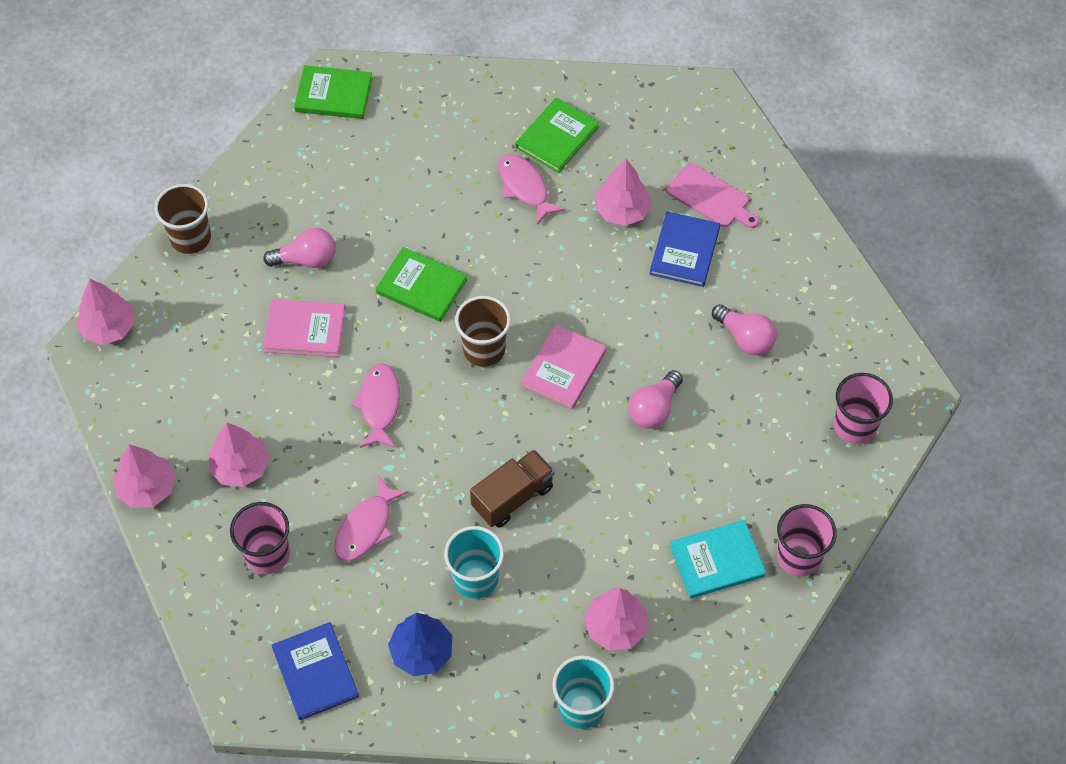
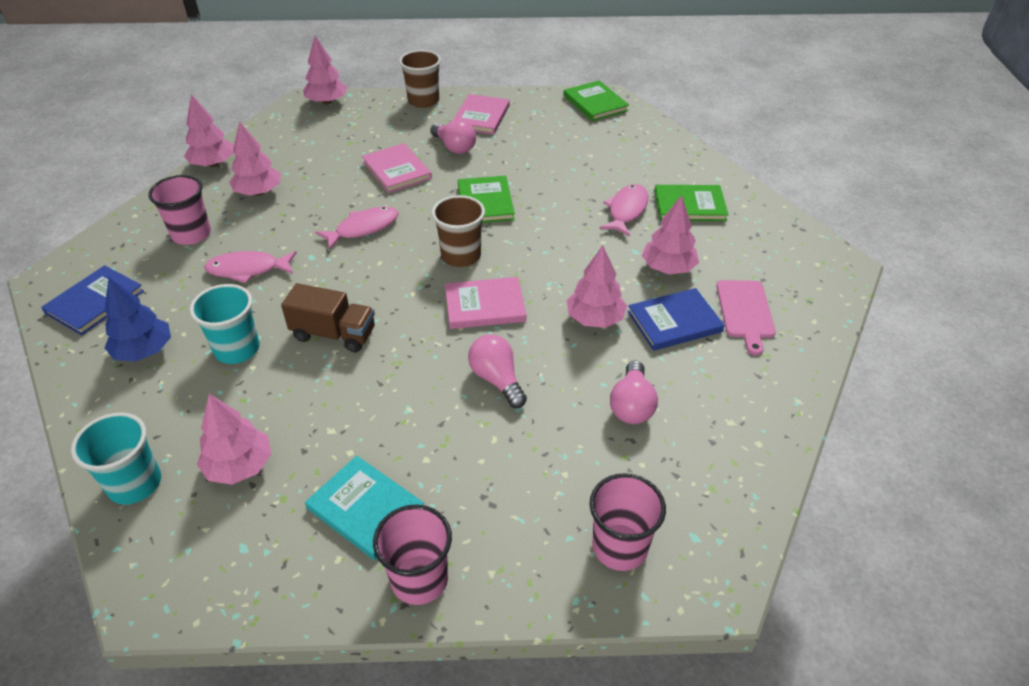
camera: 55 degrees right, 15 degrees down
pink light bulb [629,370,683,428] -> pink light bulb turned 60 degrees clockwise [468,334,527,408]
none -> pink book [452,94,510,135]
none -> pink tree [567,245,627,328]

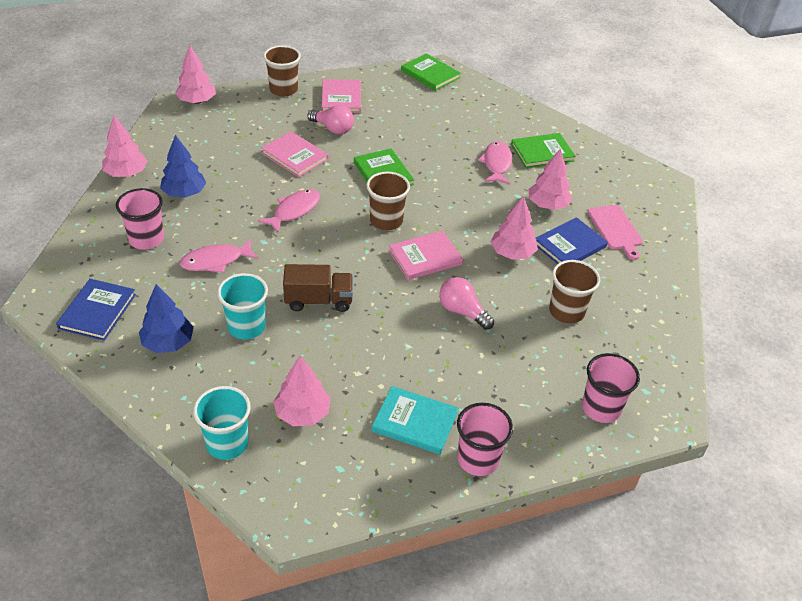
camera: 20 degrees left, 0 degrees up
pink tree [229,121,281,196] -> blue tree [160,135,206,198]
pink light bulb [610,361,658,424] -> brown cup [549,260,600,323]

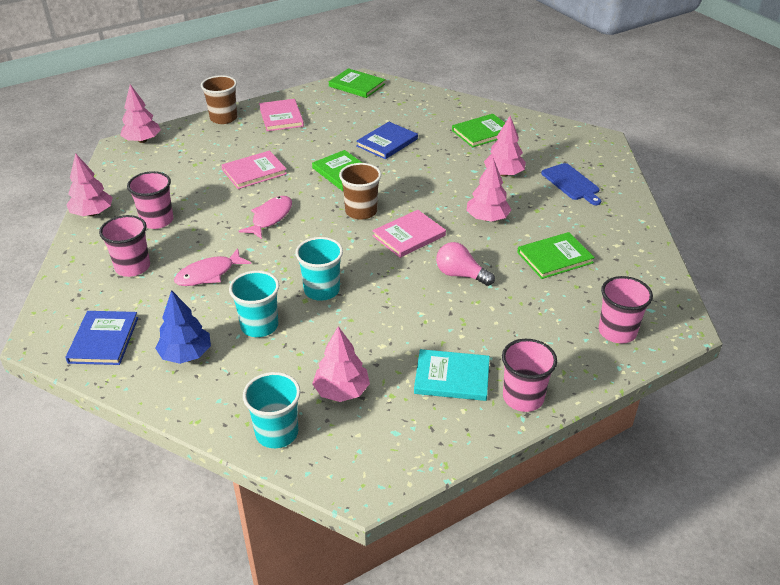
camera: 10 degrees left, 5 degrees down
blue tree [160,135,206,198] -> pink cup [127,171,173,229]
pink book [261,131,329,177] -> pink book turned 60 degrees counterclockwise [222,151,287,189]
brown truck [283,264,353,312] -> turquoise cup [295,237,343,301]
pink light bulb [307,105,354,135] -> none
pink fish [478,141,512,185] -> none
blue book [536,217,608,264] -> blue book moved to [356,122,418,159]
brown cup [549,260,600,323] -> green book [517,232,595,279]
pink cutting board [588,205,643,260] -> blue cutting board [541,163,601,205]

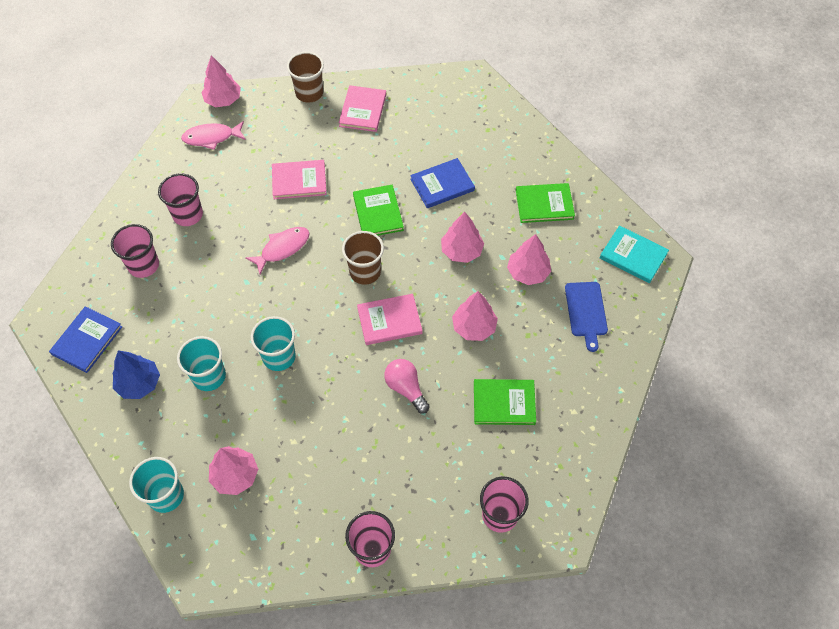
camera: 25 degrees right, 20 degrees up
pink tree [66,153,113,216] -> pink tree moved to [441,212,484,263]
pink fish [174,248,251,286] -> pink fish moved to [181,121,246,150]
green book [329,68,385,98] -> none
turquoise book [414,349,490,401] -> turquoise book moved to [600,225,669,283]

